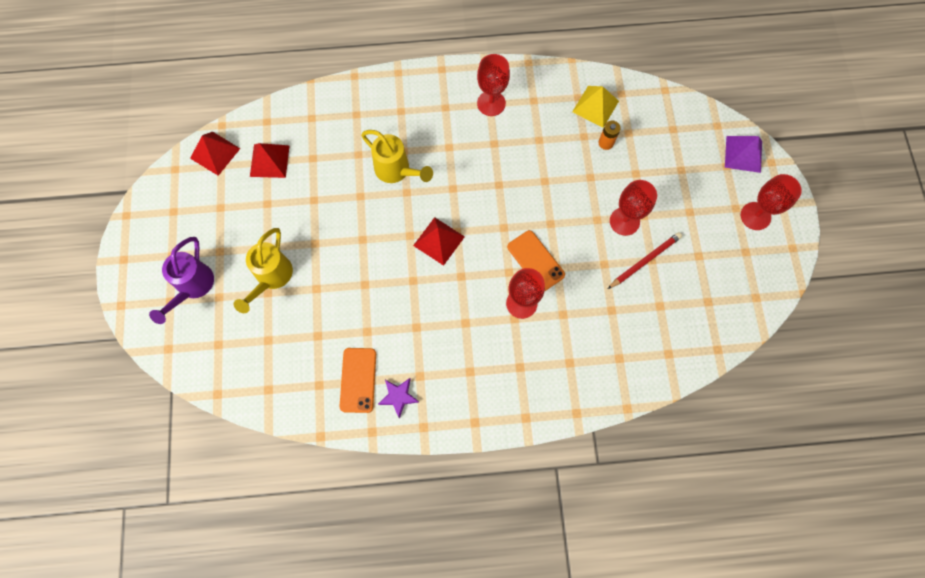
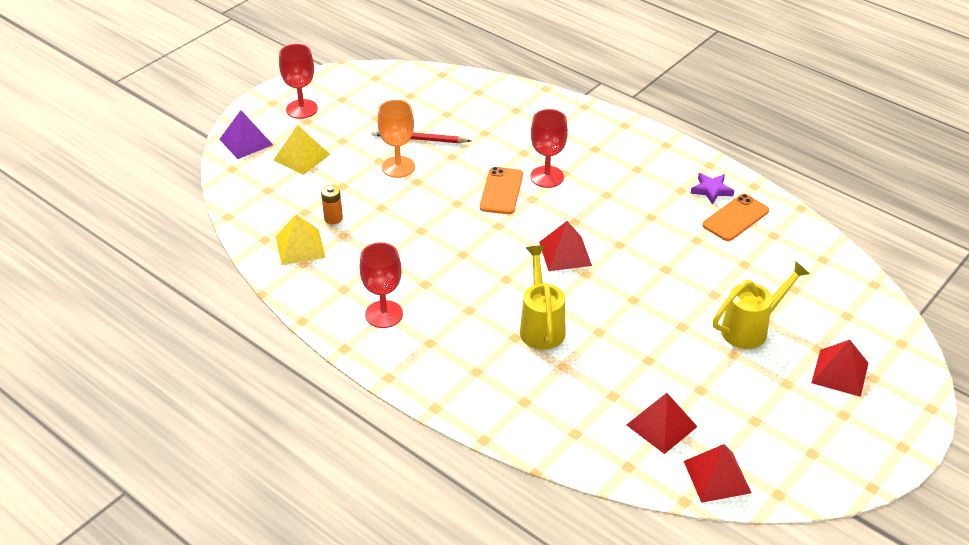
camera: 135 degrees left, 30 degrees down
purple watering can [149,237,214,324] -> red pyramid [811,340,868,397]
red goblet [610,180,657,236] -> orange goblet [377,100,415,178]
none -> yellow pyramid [274,125,330,175]

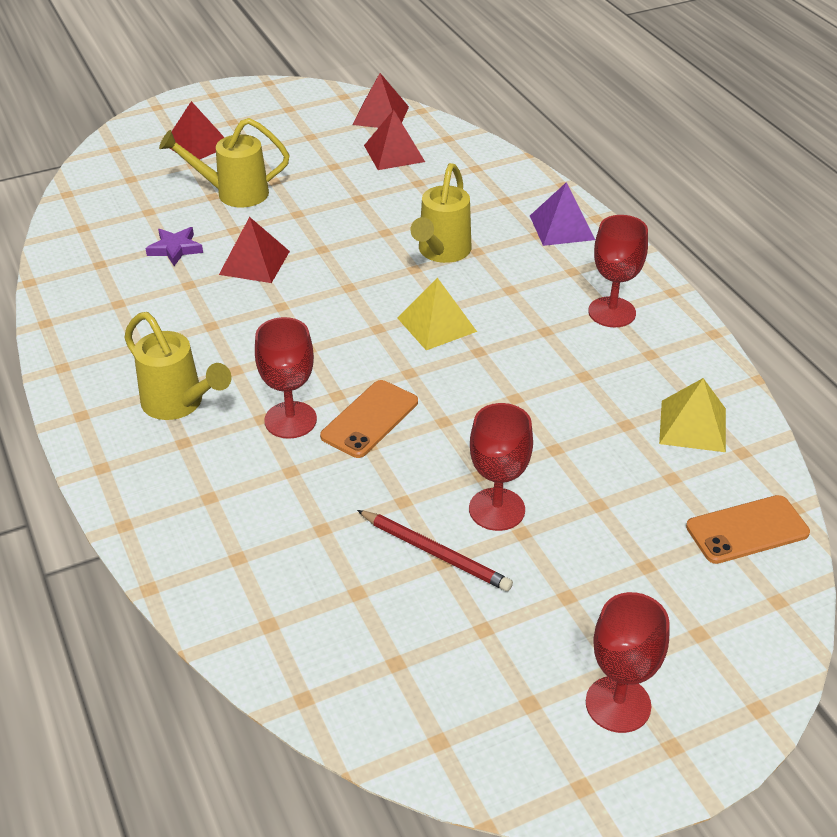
camera: 155 degrees left, 0 degrees up
purple pyramid [219,110,273,159] -> purple pyramid moved to [530,182,595,246]
yellow pyramid [274,125,330,175] -> yellow pyramid moved to [397,278,477,350]
orange battery [321,185,343,224] -> none
orange goblet [377,100,415,178] -> red goblet [469,403,533,531]
red pyramid [539,221,592,271] -> red pyramid moved to [219,217,290,283]
purple star [690,173,734,205] -> purple star moved to [145,227,203,266]
orange phone [702,194,769,241] -> orange phone moved to [686,495,810,564]
none -> yellow watering can [124,312,231,420]

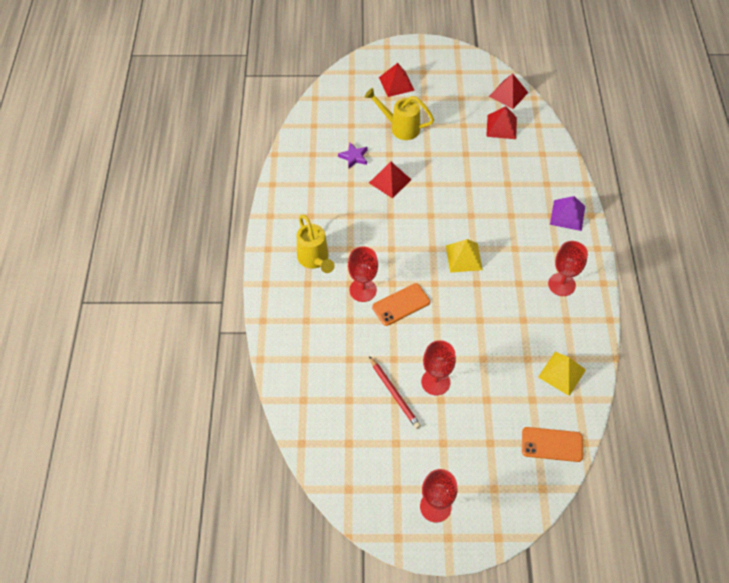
camera: 25 degrees right, 15 degrees up
yellow watering can [410,163,472,263] -> none

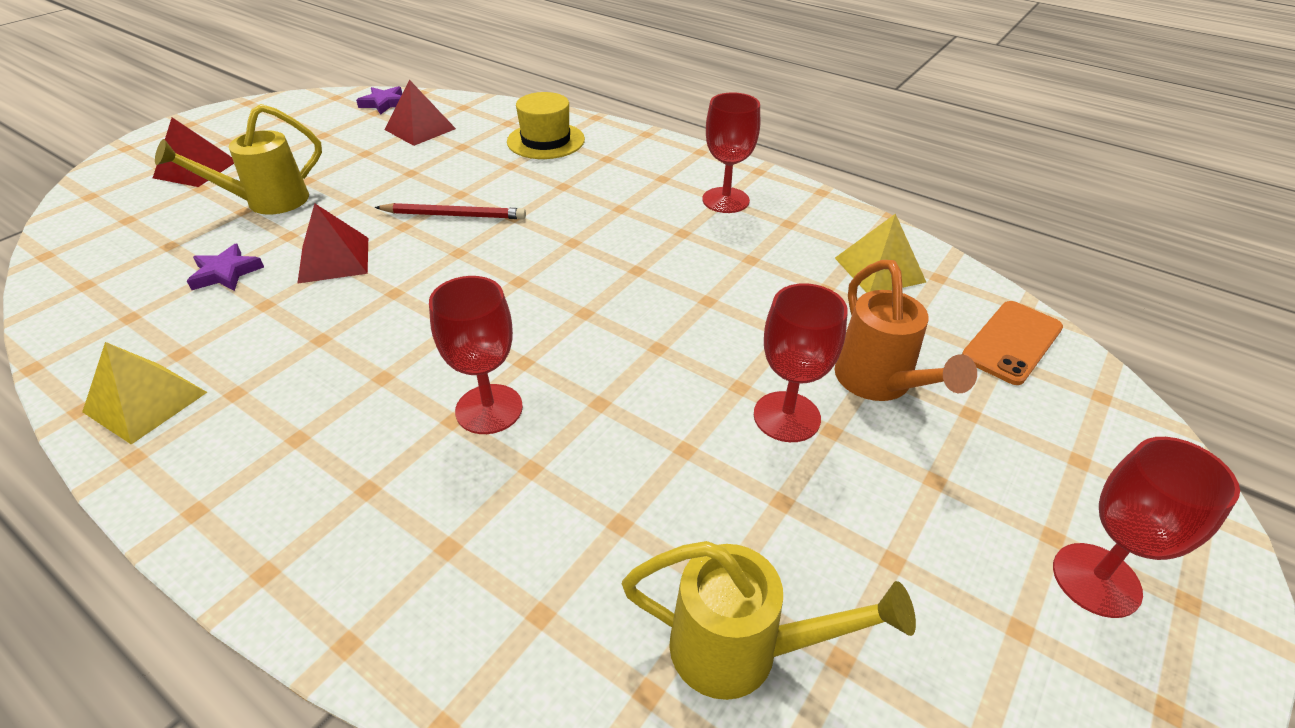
camera: 55 degrees left, 15 degrees down
yellow watering can [297,214,335,273] -> yellow watering can moved to [622,541,916,700]
red pencil [369,356,421,429] -> red pencil moved to [374,203,526,219]
orange phone [372,283,430,326] -> none
yellow pyramid [446,239,483,273] -> yellow pyramid moved to [82,342,208,444]
red pyramid [489,74,528,109] -> purple star [356,86,402,115]
purple pyramid [550,196,585,231] -> none
none -> yellow hat [507,92,585,159]
none -> orange watering can [835,260,977,401]

